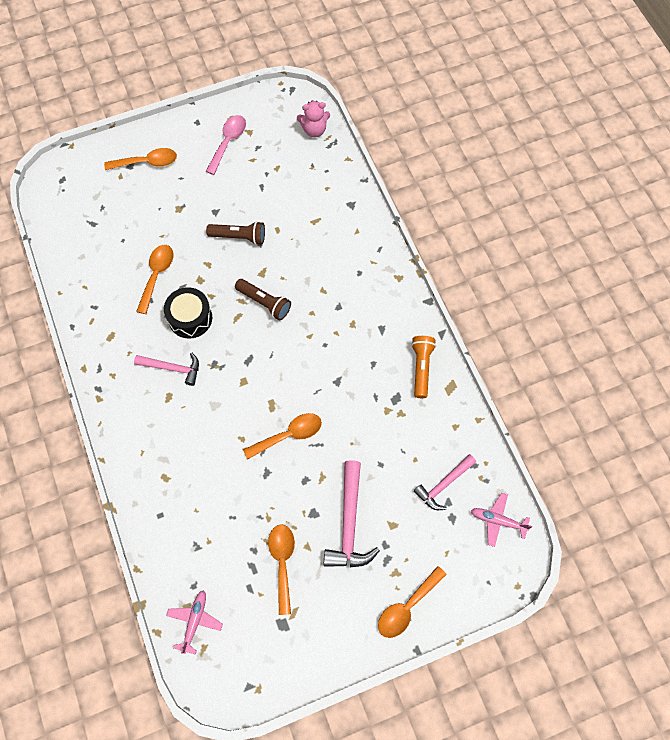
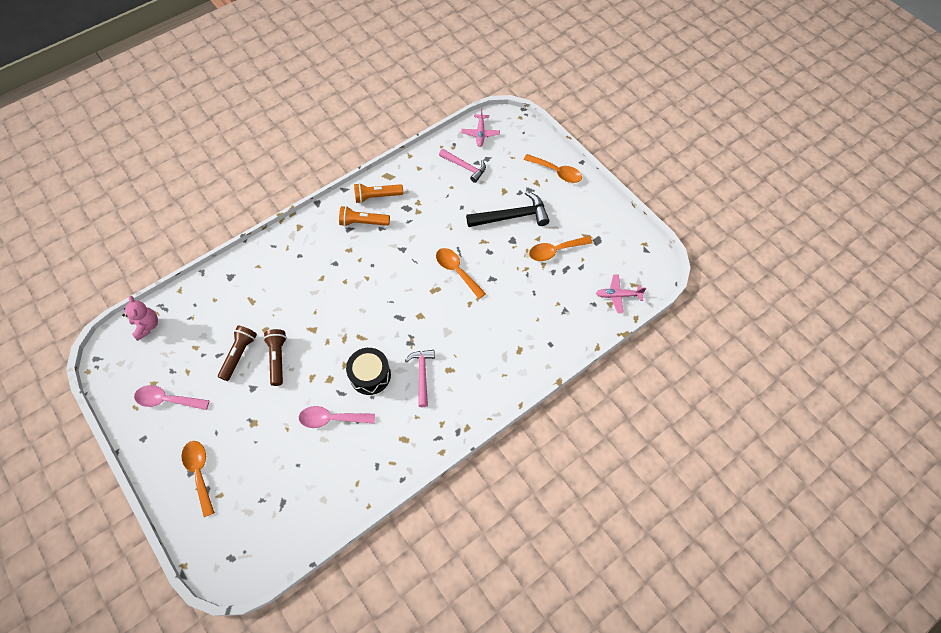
camera: 105 degrees left, 5 degrees down
orange spoon [136,245,173,314] -> pink spoon [299,406,375,428]
brown flashlight [235,279,291,320] -> brown flashlight moved to [218,326,257,381]
pink hammer [324,460,380,568] -> black hammer [466,191,550,227]
none -> orange flashlight [339,206,390,226]

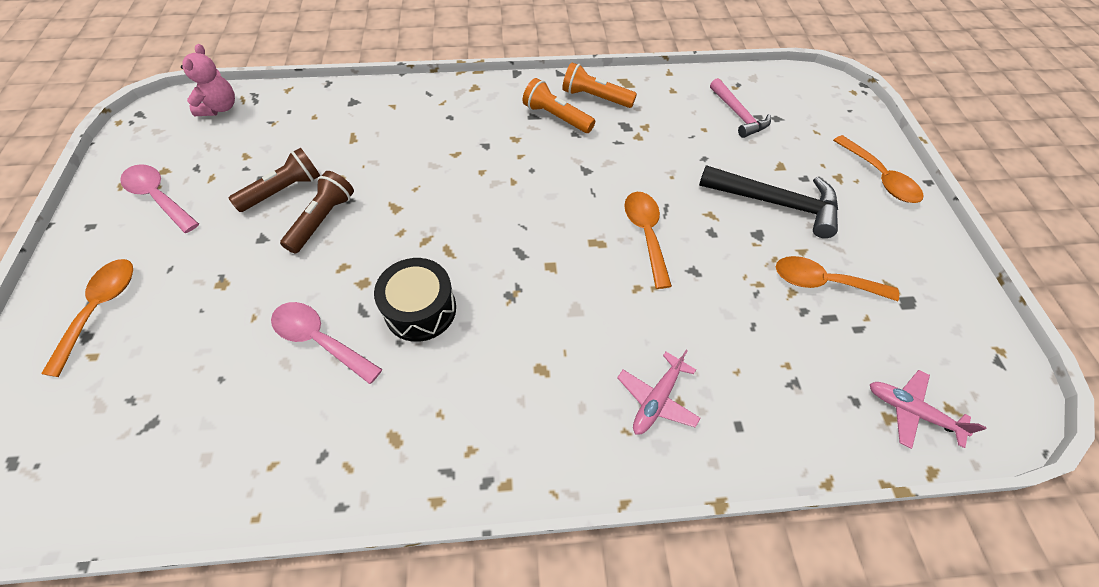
camera: 30 degrees right, 5 degrees down
pink hammer [405,350,435,407] -> none
pink plane [461,108,500,147] -> pink plane moved to [617,350,701,435]

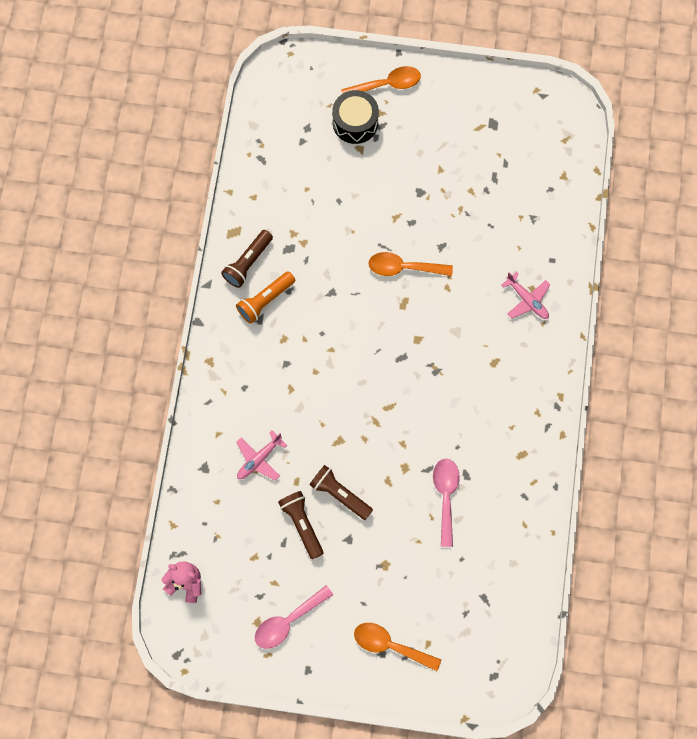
camera: 75 degrees left, 15 degrees up
pink spoon [271,302,383,384] -> pink spoon turned 135 degrees clockwise [433,459,460,547]
black drum [374,258,456,342] -> black drum moved to [332,90,379,144]
orange flashlight [562,63,637,108] -> brown flashlight [221,230,273,288]
black hammer [699,165,838,238] -> none
pink hammer [710,78,771,138] -> none
orange spoon [776,256,899,301] -> none
pink plane [870,370,986,449] -> pink plane moved to [236,430,287,480]

